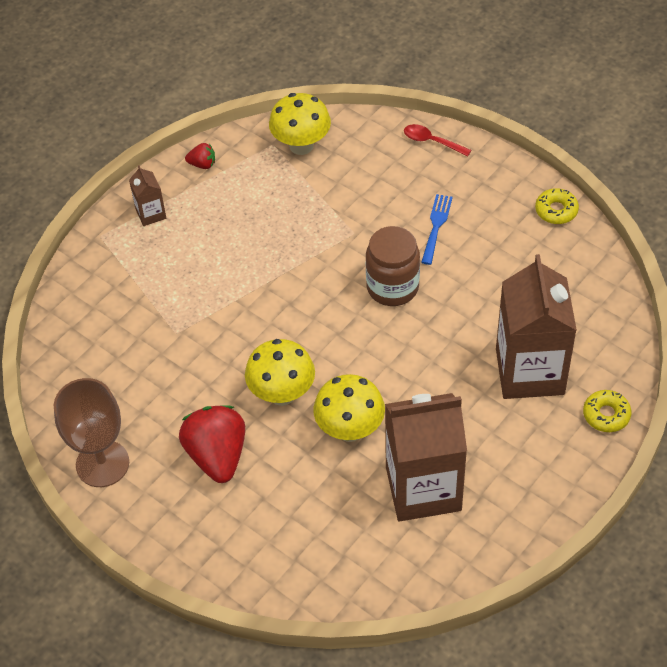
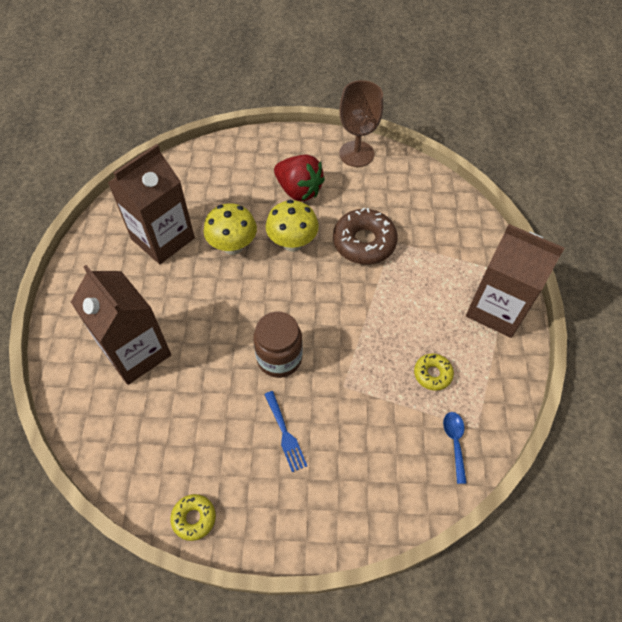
camera: 140 degrees right, 5 degrees up
brown carton [129,165,166,226] -> brown carton [466,224,565,338], size x2.29
red strawberry [185,143,215,169] -> none
yellow mushroom [269,93,331,155] -> blue spoon [443,412,467,484]
red spoon [404,124,471,156] -> none
yellow donut [583,390,631,432] -> yellow donut moved to [414,353,454,391]
none -> brown donut [333,208,398,264]

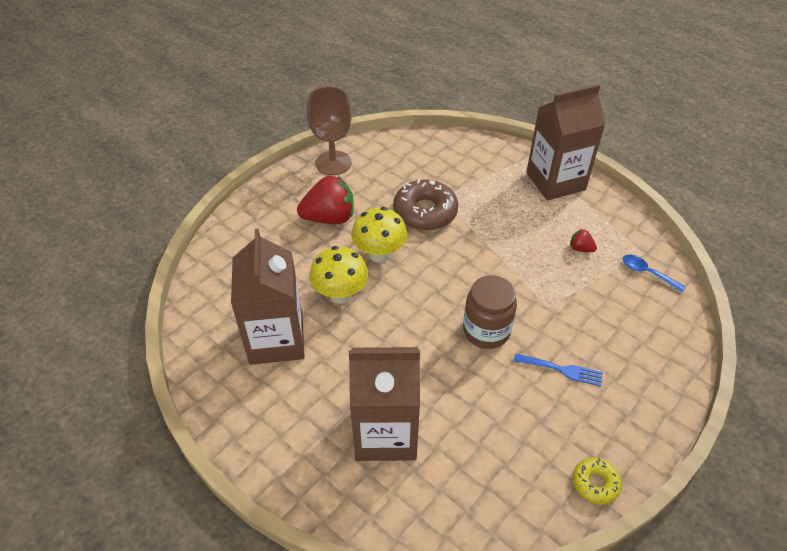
camera: 50 degrees left, 10 degrees down
yellow donut [414,353,454,391] -> red strawberry [570,229,597,252]

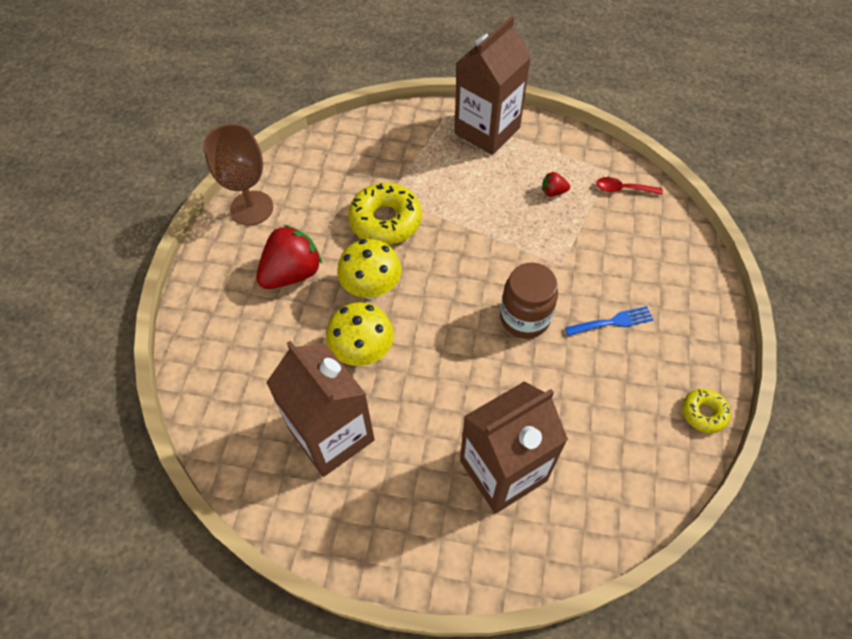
camera: 30 degrees left, 10 degrees up
brown donut [393,179,458,231] -> yellow donut [348,183,422,245]
blue spoon [623,255,685,292] -> red spoon [596,177,663,195]

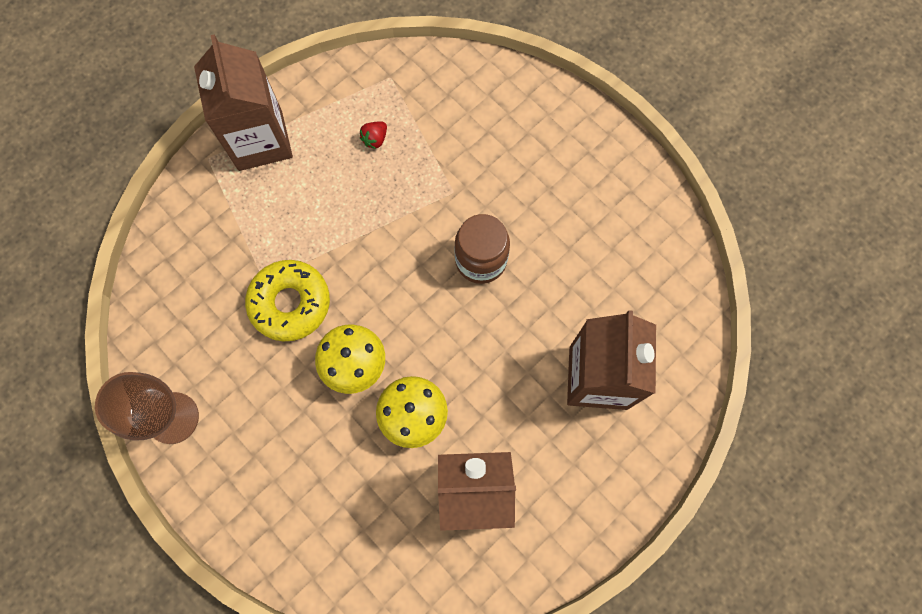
camera: 55 degrees left, 15 degrees up
red strawberry [256,225,322,289] -> none
blue fork [565,306,654,336] -> none
red spoon [596,177,663,195] -> none
yellow donut [682,389,731,433] -> none

